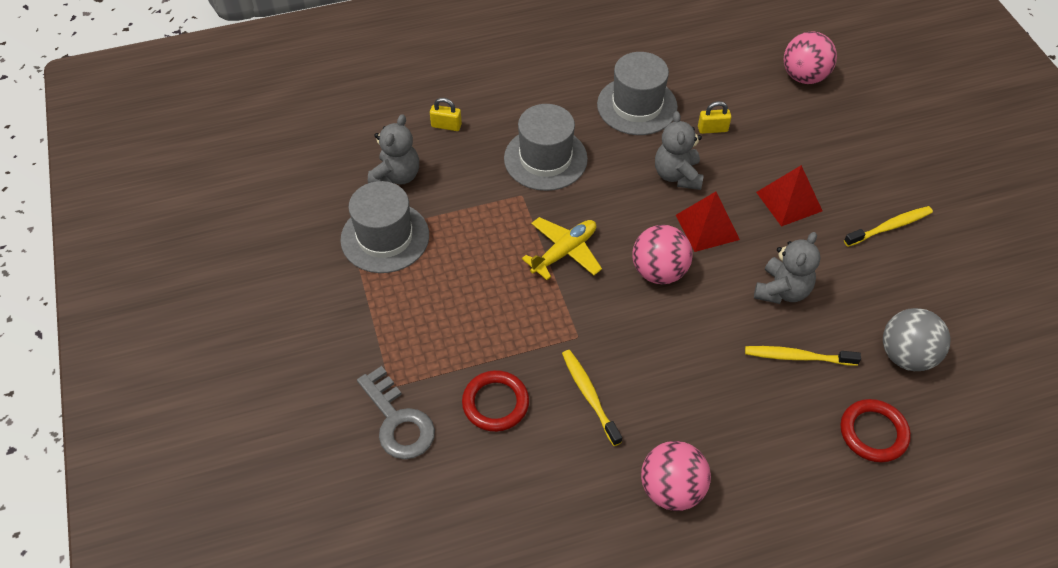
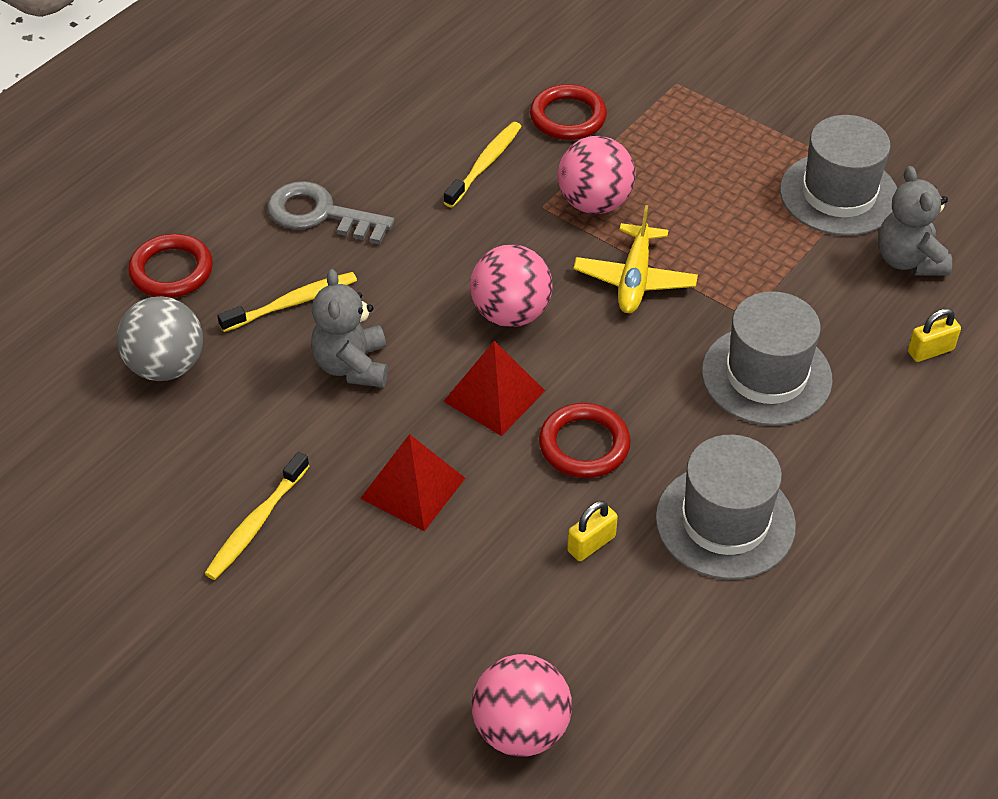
camera: 145 degrees right, 5 degrees down
grey key [357,366,435,459] -> grey key moved to [267,181,394,244]
yellow toothbrush [562,350,622,446] -> yellow toothbrush turned 90 degrees counterclockwise [444,122,522,208]
pink ball [641,441,711,511] -> pink ball moved to [558,136,635,214]
grey teddy bear [655,111,704,190] -> red ring [539,403,631,478]

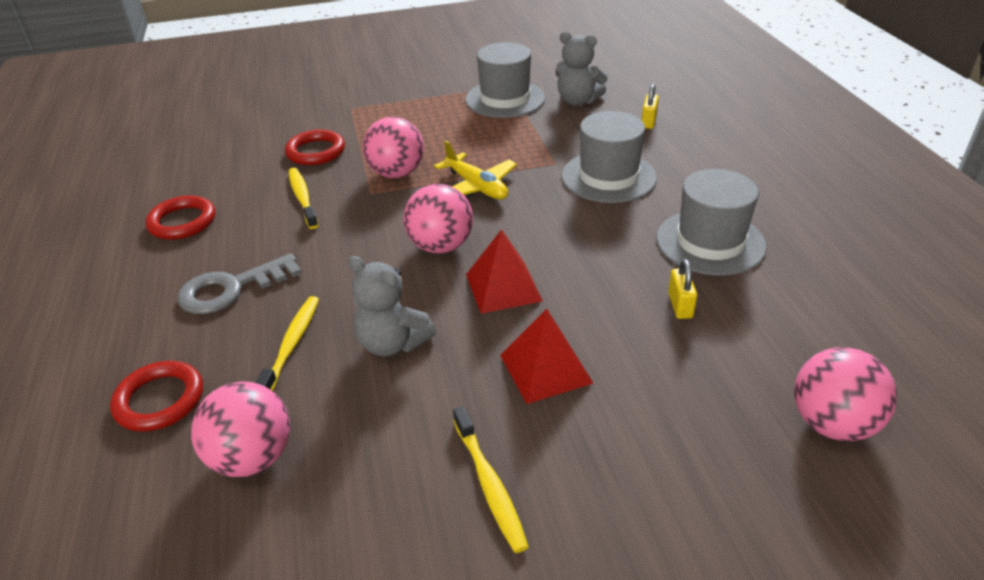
camera: 50 degrees left, 10 degrees down
grey ball [117,296,203,381] -> pink ball [191,381,290,477]
red ring [539,403,631,478] -> red ring moved to [145,196,215,240]

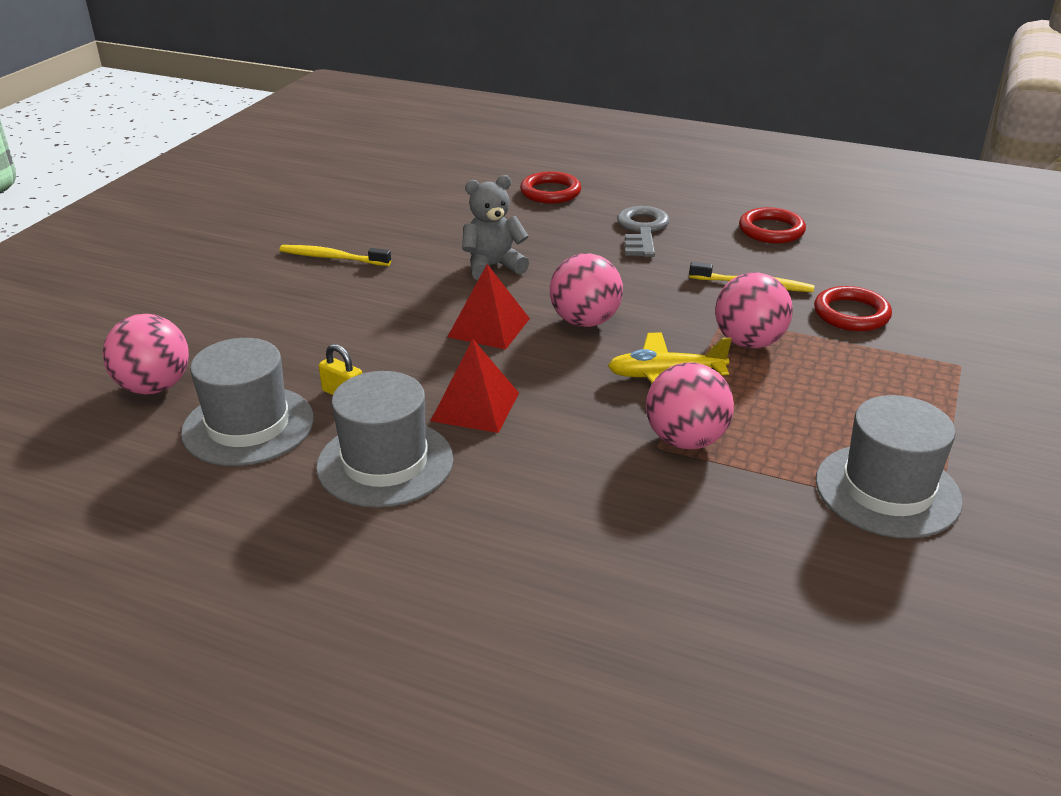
camera: 125 degrees right, 5 degrees down
pink ball [191,381,290,477] -> pink ball moved to [646,362,734,449]
yellow toothbrush [256,296,319,391] -> none
red pyramid [500,309,593,404] -> red pyramid moved to [431,339,519,433]
grey teddy bear [555,31,608,106] -> none
grey hat [561,111,657,203] -> grey hat moved to [181,338,314,466]
yellow padlock [642,84,659,129] -> none

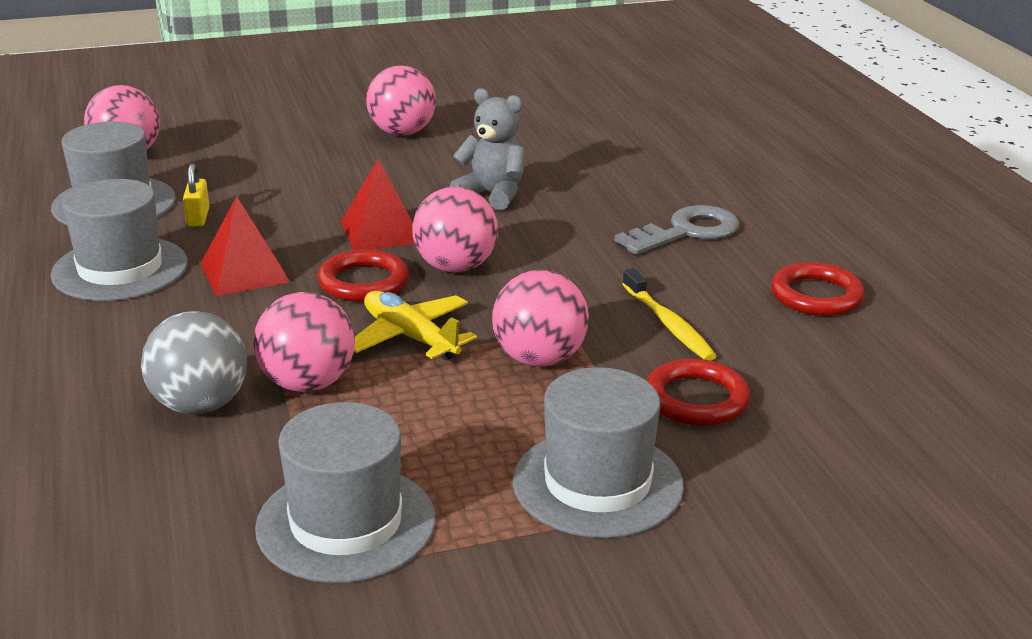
camera: 50 degrees right, 5 degrees down
yellow toothbrush [279,245,391,266] -> pink ball [366,65,436,136]
red ring [520,171,581,204] -> red ring moved to [318,249,409,302]
none -> grey ball [141,311,247,414]
none -> grey hat [512,367,684,538]

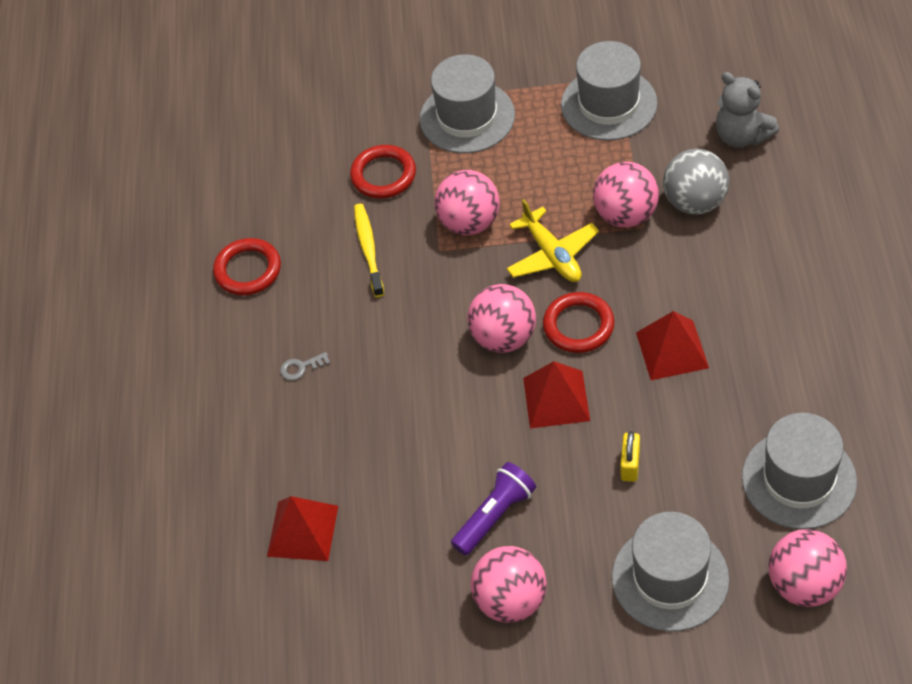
camera: 160 degrees left, 25 degrees up
grey hat [51,179,188,301] -> grey hat moved to [612,512,729,631]
yellow padlock [183,163,209,227] -> yellow padlock moved to [621,431,640,482]
grey teddy bear [450,88,525,210] -> grey teddy bear moved to [716,72,779,148]
grey key [614,205,739,255] -> grey key [280,352,330,381], size x0.44
none -> red pyramid [267,496,338,561]
none -> purple flashlight [451,462,536,556]

